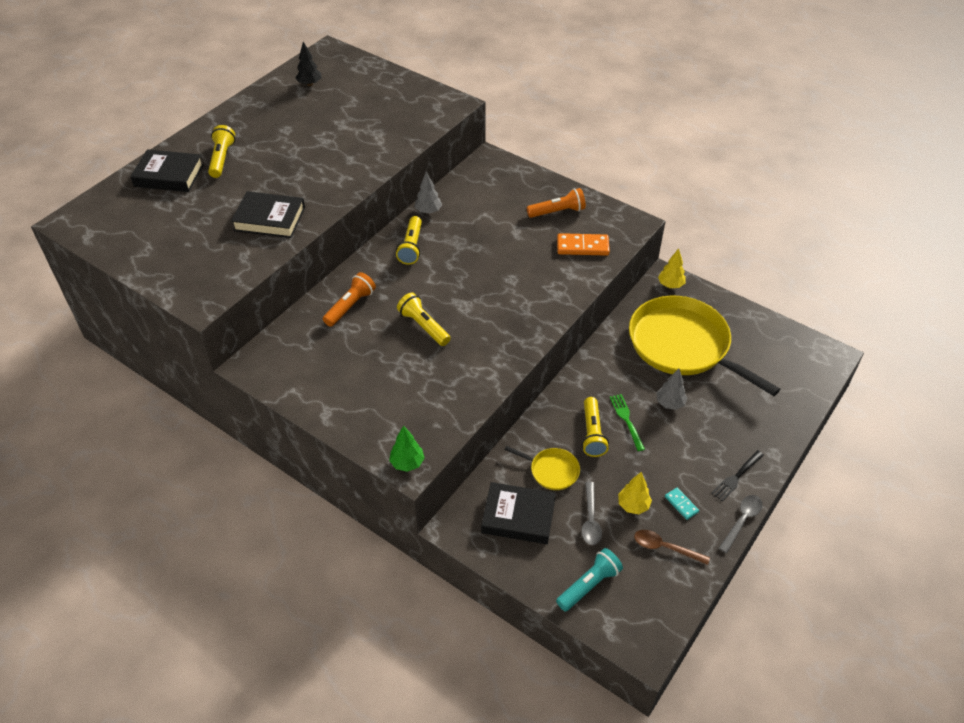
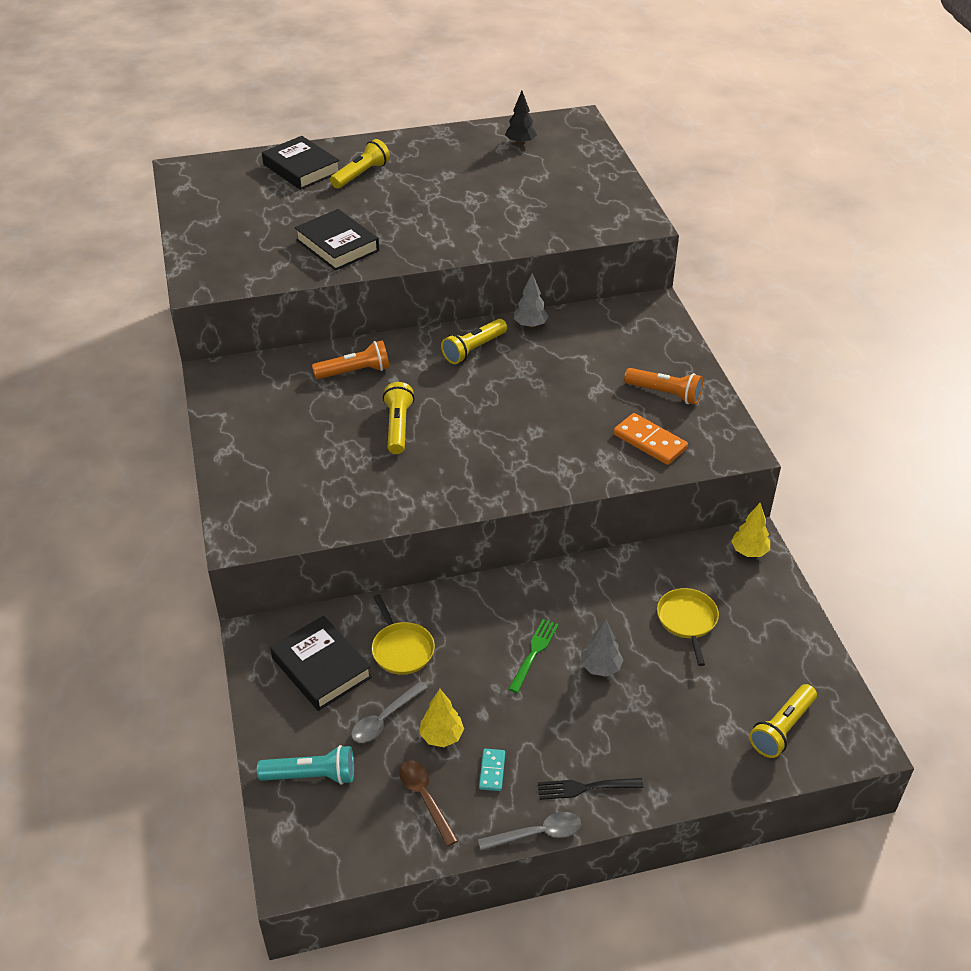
camera: 40 degrees right, 5 degrees down
green tree [389,425,425,472] -> none
yellow flashlight [582,397,609,457] -> yellow flashlight moved to [749,684,817,758]
yellow pan [629,296,780,396] -> yellow pan [657,588,719,666], size x0.43

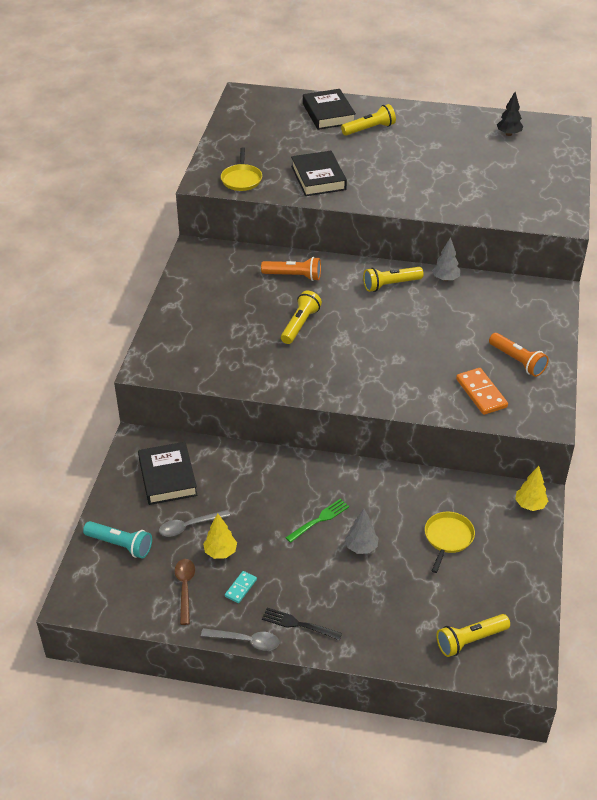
camera: 25 degrees right, 0 degrees up
yellow pan [372,594,435,675] -> yellow pan moved to [221,147,262,191]

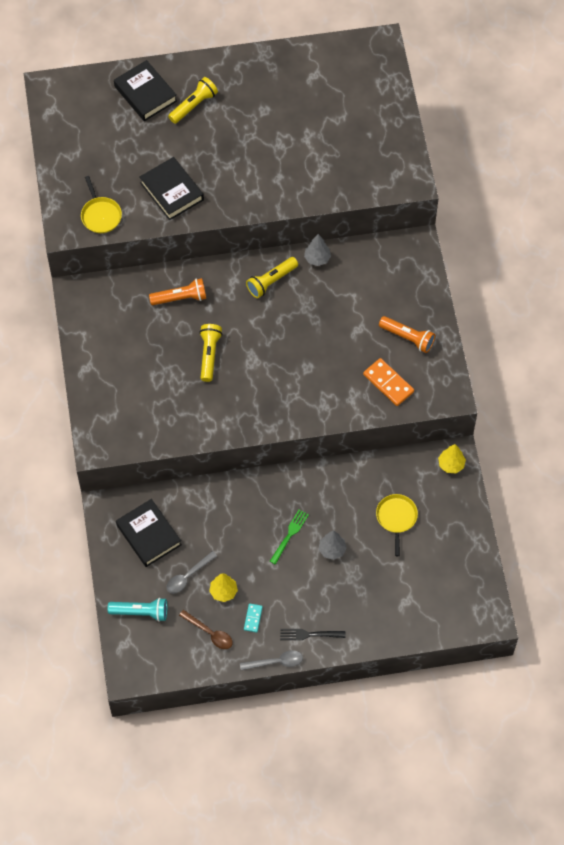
camera: 20 degrees left, 20 degrees up
brown spoon [175,559,195,625] -> brown spoon turned 150 degrees clockwise [179,610,233,649]
yellow flashlight [436,614,510,657] -> none
black tree [497,92,523,136] -> none

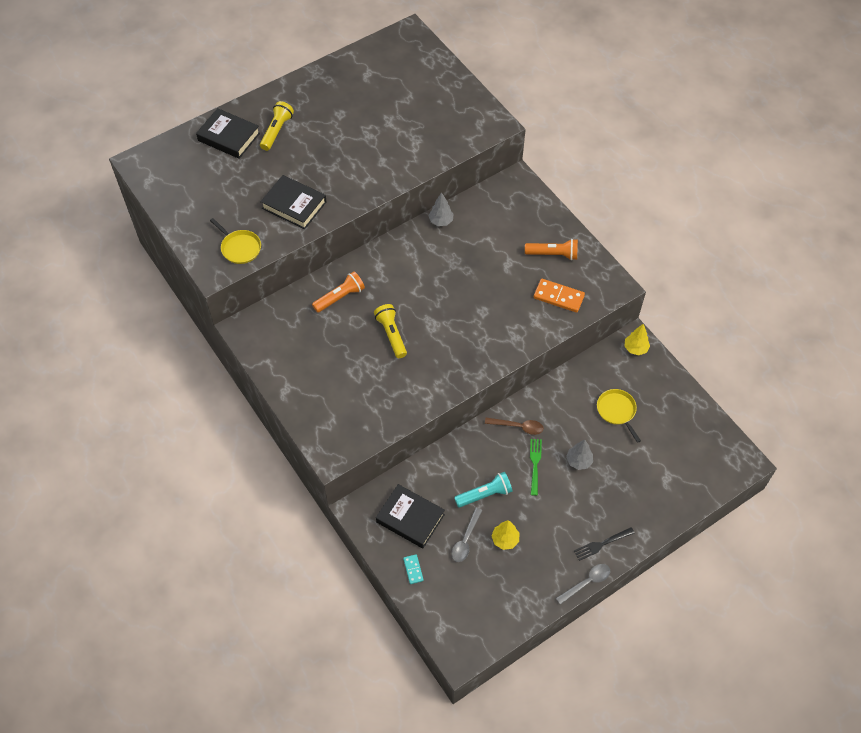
camera: 25 degrees left, 5 degrees down
turquoise flashlight [107,598,167,622] -> turquoise flashlight moved to [454,472,512,508]
brown spoon [179,610,233,649] -> brown spoon moved to [485,417,544,435]
turquoise domino [244,604,263,633] -> turquoise domino moved to [403,554,424,584]
yellow flashlight [246,257,298,298] -> none

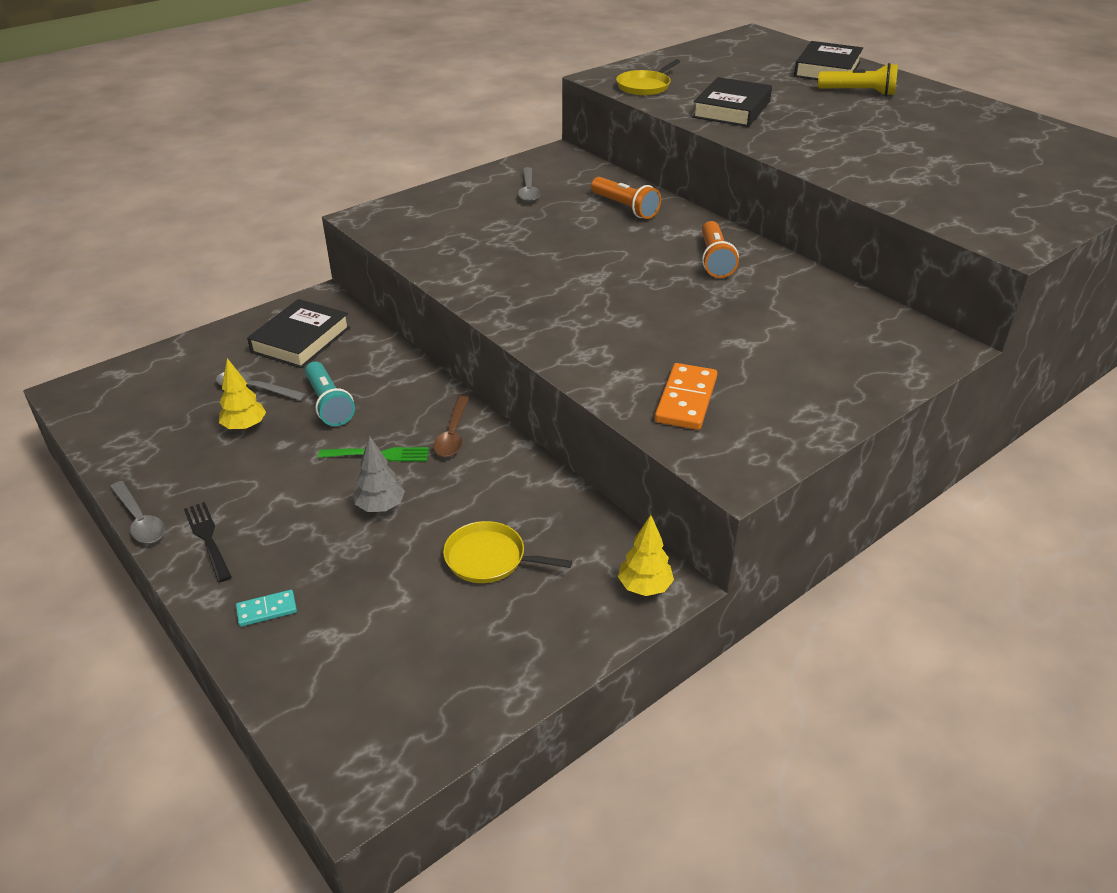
camera: 85 degrees right, 20 degrees down
yellow flashlight [374,304,407,358] -> none
turquoise domino [403,554,424,584] -> turquoise domino moved to [236,590,297,627]
grey tree [428,192,454,226] -> none
orange flashlight [525,239,578,260] -> orange flashlight moved to [702,221,739,278]
yellow pan [597,389,641,443] -> yellow pan turned 135 degrees counterclockwise [443,521,572,583]
none -> grey spoon [518,167,541,202]

